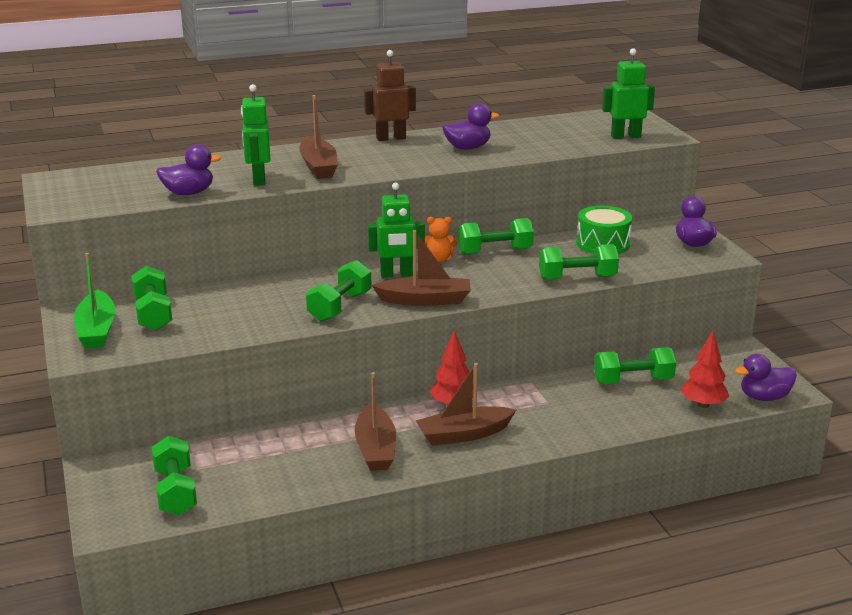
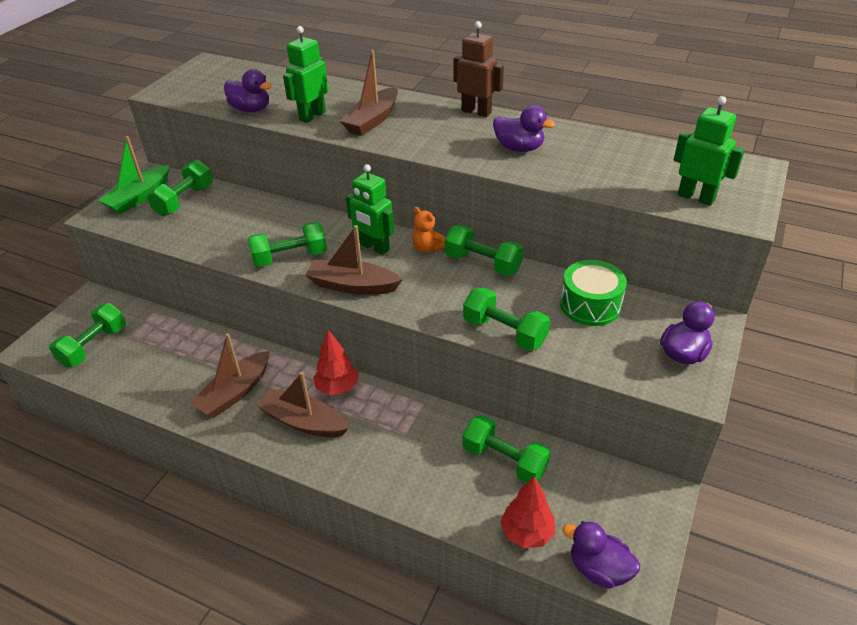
camera: 45 degrees right, 15 degrees up
brown boat [372,230,471,306] -> brown boat turned 150 degrees clockwise [305,225,403,295]

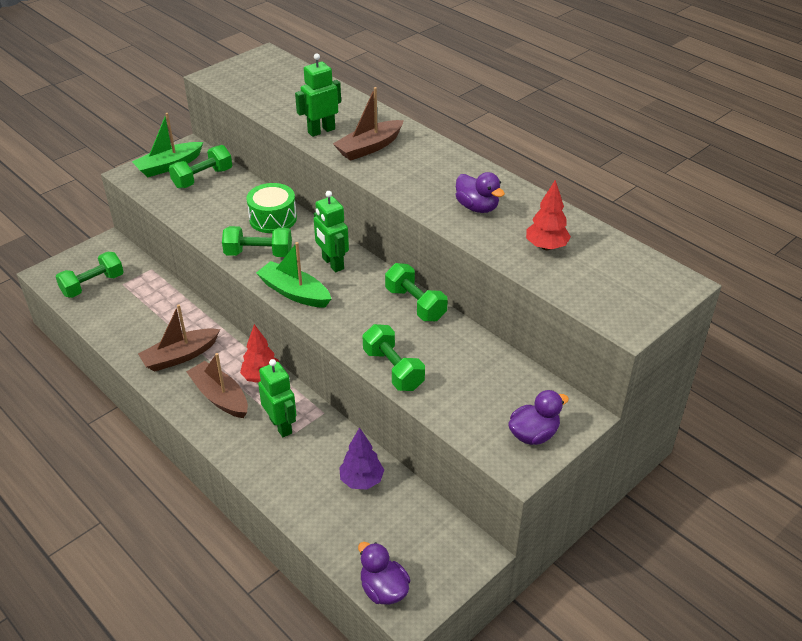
camera: 20 degrees right, 0 degrees up
purple duck [224,69,272,112] -> none
brown boat [305,225,403,295] -> green boat [256,242,331,307]
orange teddy bear [412,207,445,253] -> none
brown robot [453,21,504,117] -> none
green dumbbell [463,415,550,483] -> purple tree [339,427,384,490]
red tree [500,477,555,548] -> red tree moved to [526,180,571,250]
green drum [560,260,627,326] -> green drum moved to [246,183,297,233]
green robot [674,96,745,206] -> green robot moved to [258,359,296,437]

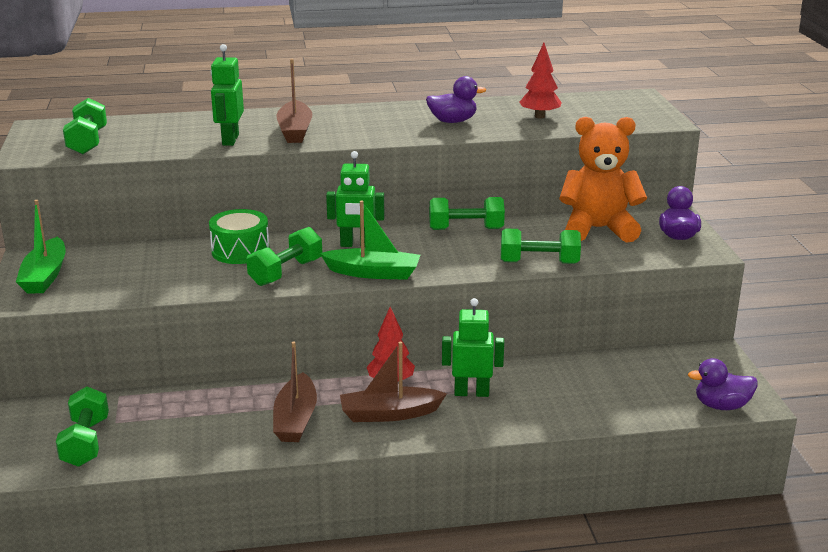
camera: 55 degrees left, 15 degrees down
green dumbbell [169,145,232,189] -> green dumbbell moved to [63,98,107,154]
green boat [256,242,331,307] -> green boat turned 150 degrees counterclockwise [320,201,420,280]
purple tree [339,427,384,490] -> none
none -> orange teddy bear [559,117,647,243]

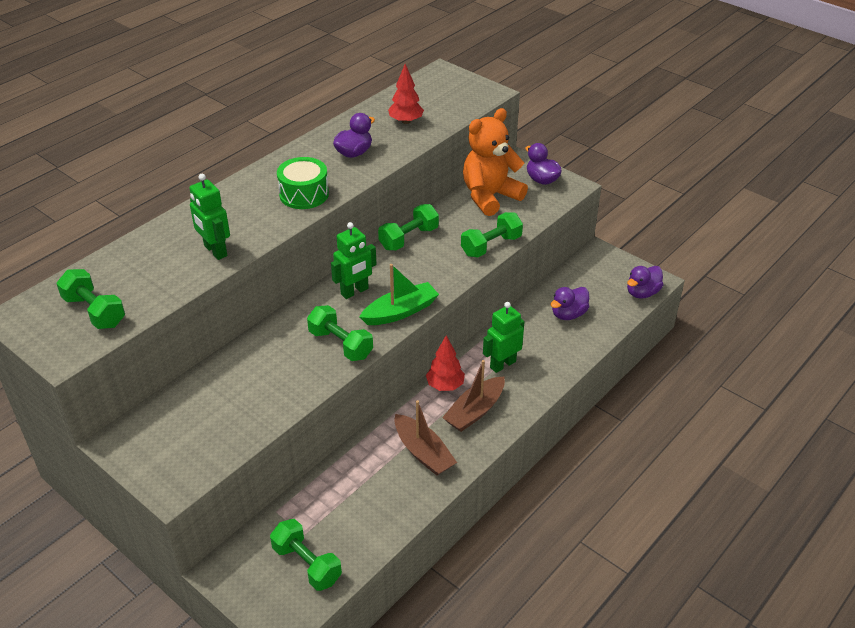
camera: 40 degrees left, 15 degrees up
green boat [16,200,65,293] -> none
green drum [209,209,270,264] -> green drum moved to [277,157,329,209]
green dumbbell [246,227,322,286] -> green dumbbell turned 45 degrees counterclockwise [307,305,373,361]
brown boat [276,59,312,143] -> none
none -> purple duck [550,287,589,320]

